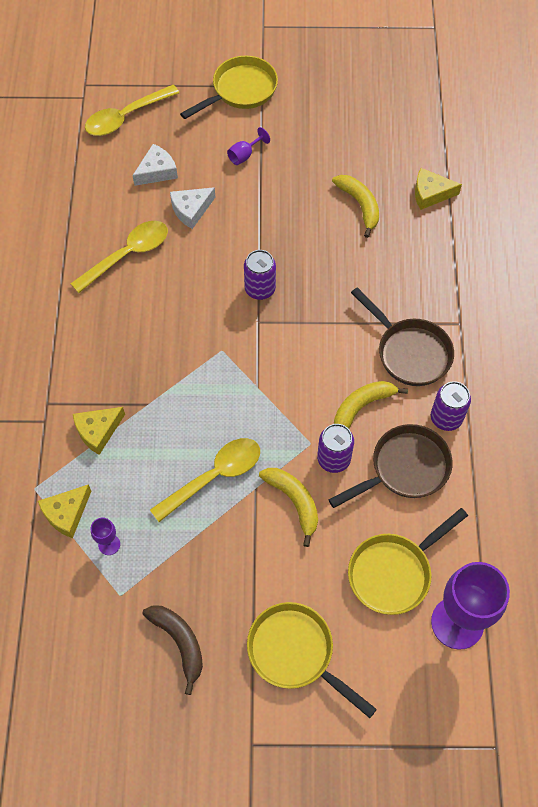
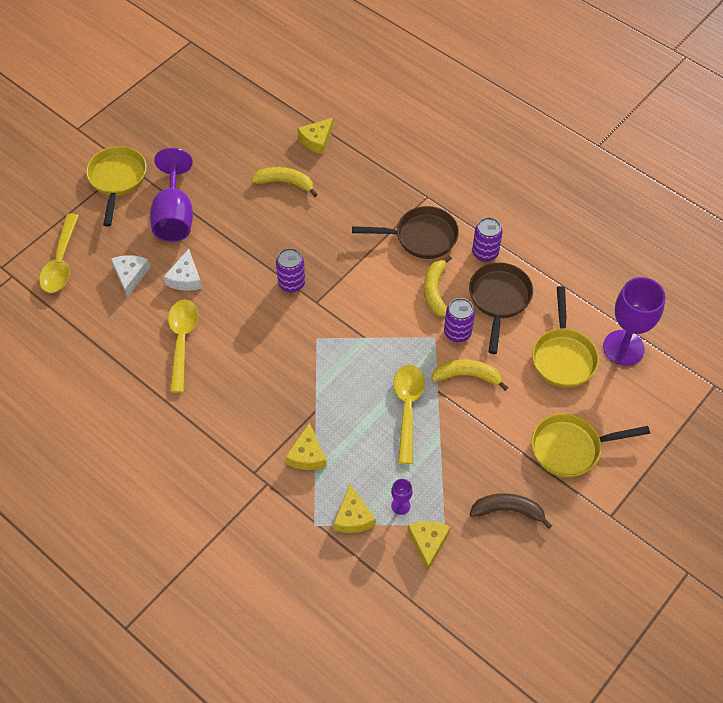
camera: 50 degrees left, 5 degrees down
purple goblet [227,127,270,165] -> purple goblet [150,148,193,242], size x2.32
none -> yellow cheese [407,521,450,572]

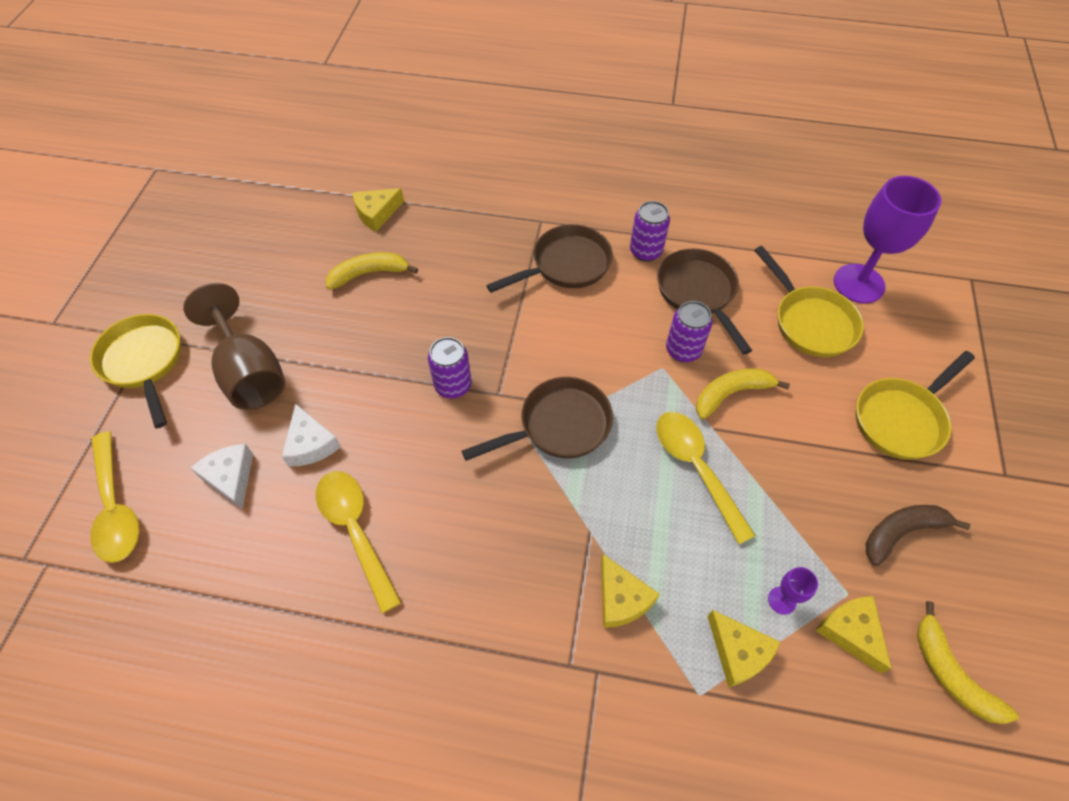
camera: 30 degrees left, 0 degrees up
purple goblet [150,148,193,242] -> brown goblet [183,283,286,410]
yellow cheese [298,117,333,154] -> yellow cheese turned 45 degrees clockwise [352,188,404,232]
yellow banana [424,255,452,317] -> yellow banana moved to [917,601,1019,724]
none -> brown pan [462,377,613,461]

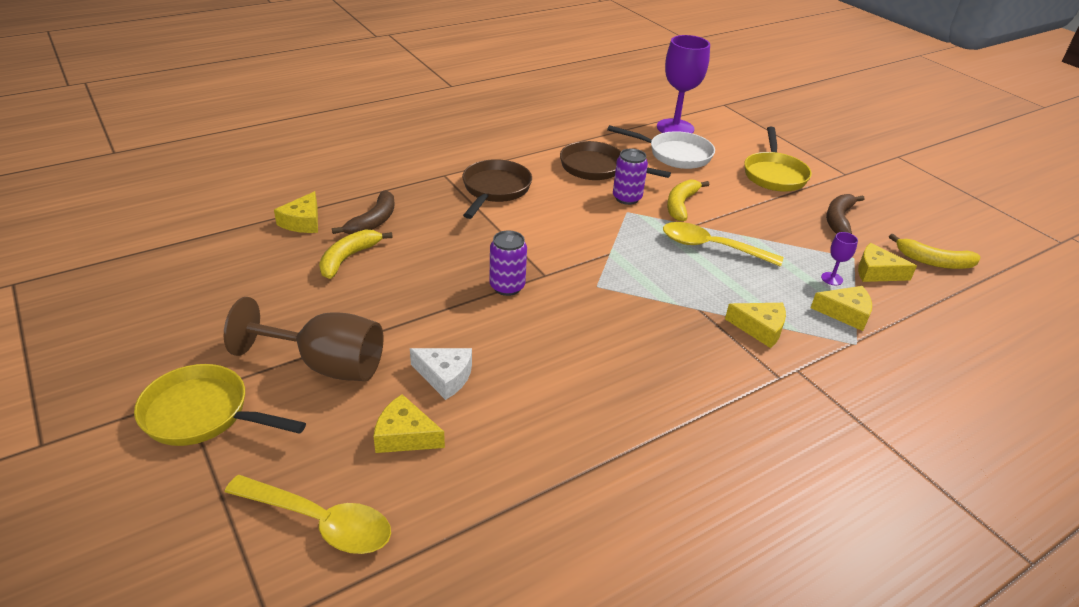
camera: 45 degrees left, 20 degrees down
white cheese [191,444,253,510] -> yellow cheese [373,394,445,453]
yellow spoon [316,471,402,613] -> none
brown pan [462,377,613,461] -> none
purple can [630,201,670,262] -> none
yellow pan [754,246,864,357] -> white pan [607,125,715,169]
none -> brown banana [332,190,394,234]

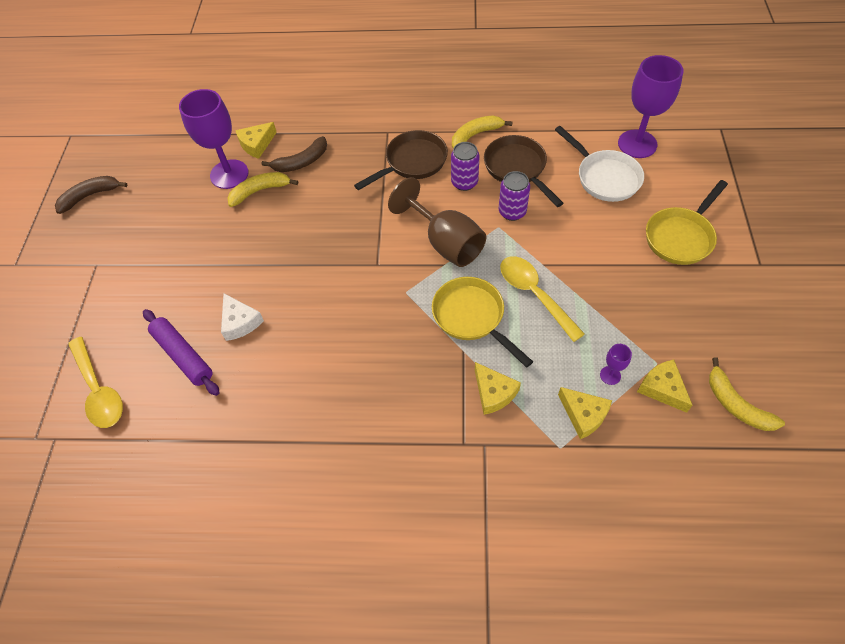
camera: 40 degrees right, 20 degrees up
yellow pan [134,364,306,446] -> yellow pan moved to [432,277,533,368]
brown goblet [224,297,383,381] -> brown goblet moved to [388,177,486,267]
yellow cheese [373,394,445,453] -> purple rolling pin [143,309,220,396]
purple can [489,230,527,296] -> purple can moved to [451,142,480,191]
yellow banana [667,179,709,221] -> yellow banana moved to [452,115,513,149]
brown banana [826,194,864,234] -> brown banana moved to [55,176,128,214]
none -> purple goblet [179,89,249,189]

